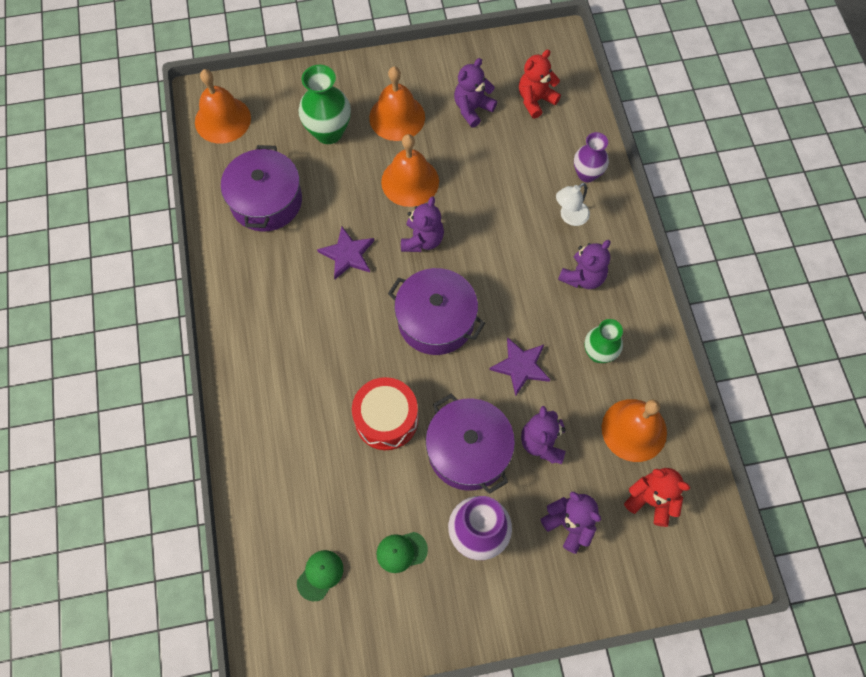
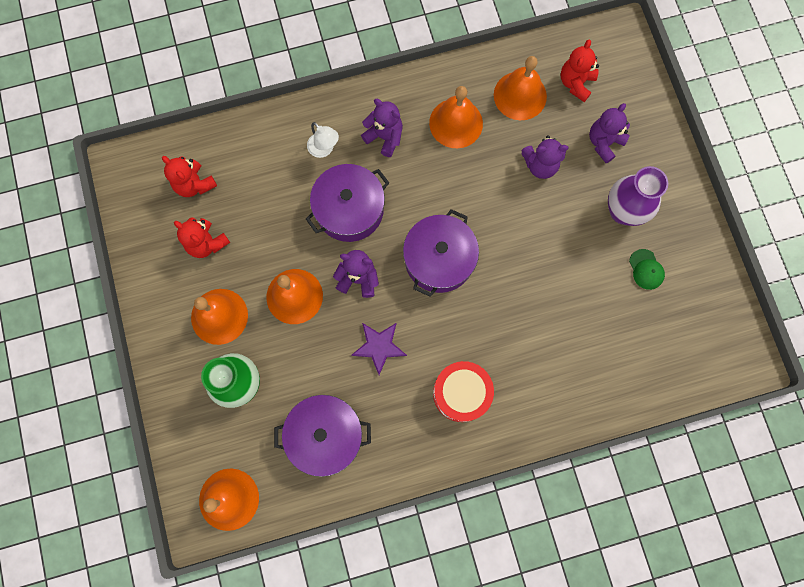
camera: 95 degrees left, 10 degrees up
green cap [297,550,343,601] -> none
red drum [352,377,418,450] -> red drum moved to [433,361,494,422]
purple pot [426,394,515,494] -> purple pot moved to [306,164,389,242]
purple teddy bear [454,58,497,127] -> red teddy bear [174,217,230,258]
purple star [489,337,550,396] -> none
purple vase [574,132,609,182] -> none
green vase [585,319,623,363] -> orange bell [429,86,483,148]

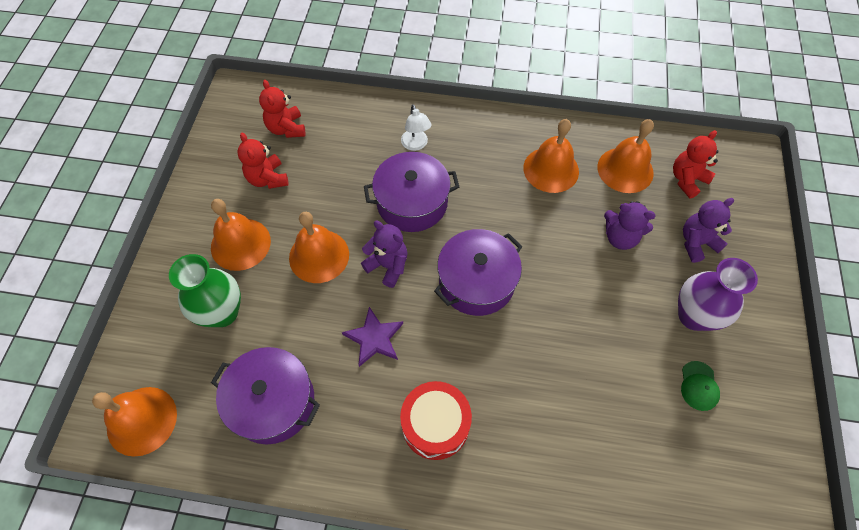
camera: 25 degrees right, 15 degrees down
purple teddy bear [361,99,403,157] -> none

